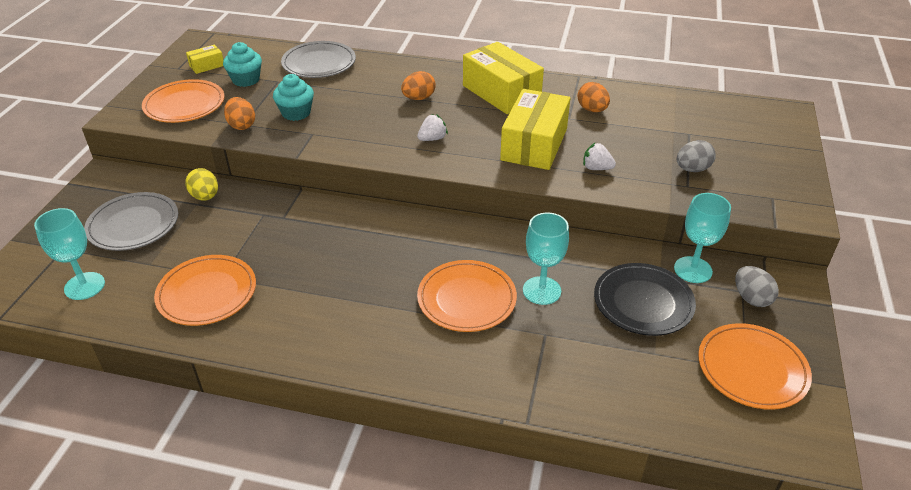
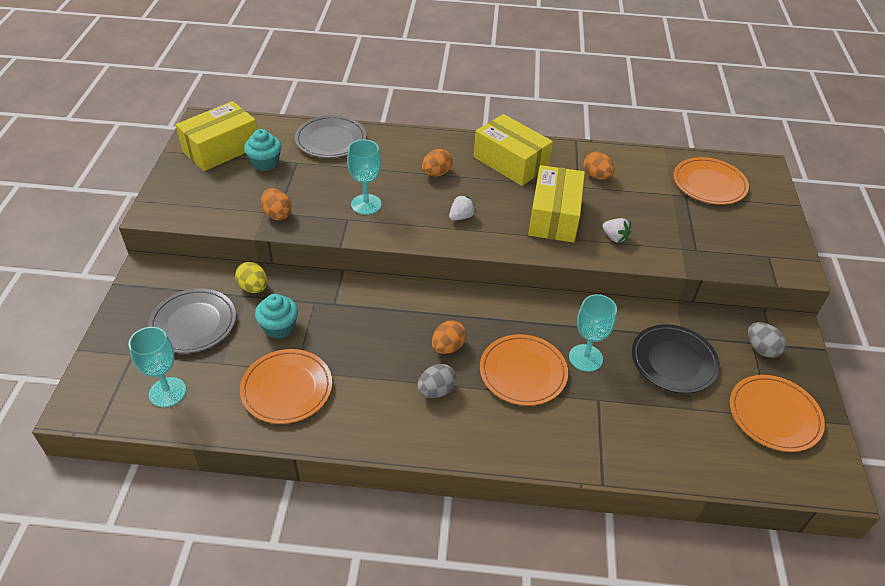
camera: 10 degrees left, 5 degrees up
orange plate [142,79,225,123] -> orange plate moved to [674,157,749,205]
yellow box [186,44,223,74] -> yellow box [176,101,257,171], size x2.20
turquoise cupcake [273,74,314,121] -> turquoise cupcake moved to [255,294,298,339]
white strawberry [583,142,616,170] -> white strawberry turned 150 degrees counterclockwise [602,218,631,243]
turquoise goblet [674,193,731,283] -> turquoise goblet moved to [347,140,382,215]
grey egg [677,140,716,172] -> grey egg moved to [417,364,457,398]
none -> orange egg [432,320,467,354]

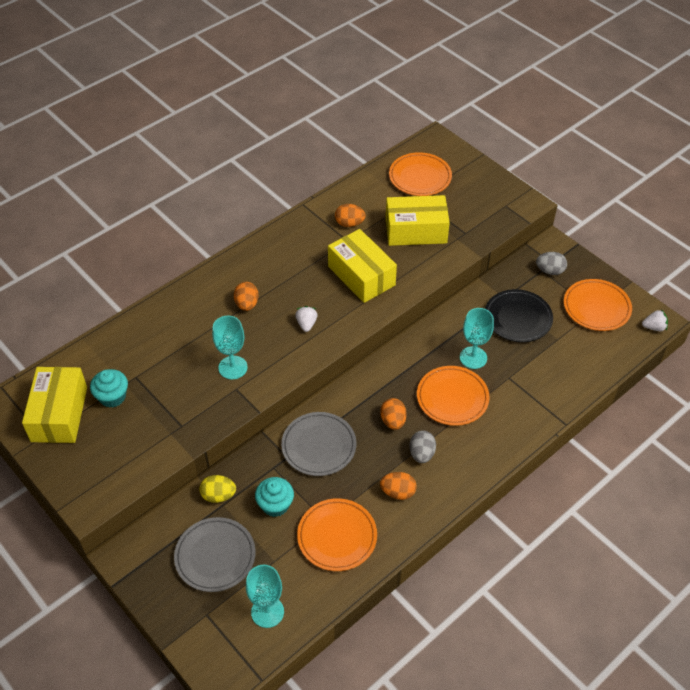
camera: 45 degrees left, 5 degrees up
orange egg [261,188,292,220] -> orange egg moved to [380,472,416,500]
grey plate [295,115,366,158] -> grey plate moved to [281,412,357,476]
yellow box [474,114,553,186] -> yellow box moved to [386,195,450,246]
white strawberry [602,218,631,243] -> white strawberry moved to [642,309,668,331]

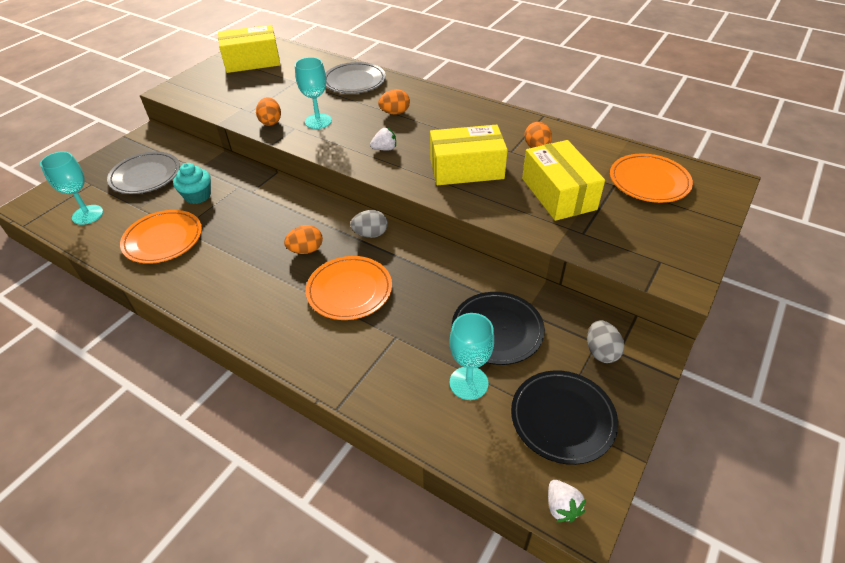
camera: 75 degrees right, 5 degrees down
turquoise cupcake [90,369,128,408] -> none
yellow egg [199,475,236,503] -> none
grey plate [281,412,357,476] -> grey plate moved to [325,62,386,94]
yellow box [328,229,397,303] -> yellow box turned 45 degrees clockwise [430,125,508,185]
orange egg [380,472,416,500] -> orange egg moved to [256,97,281,126]
grey egg [409,431,436,463] -> grey egg moved to [350,210,388,238]
turquoise goblet [460,308,494,369] -> turquoise goblet moved to [449,313,494,400]
orange plate [564,279,632,331] -> black plate [511,370,618,465]

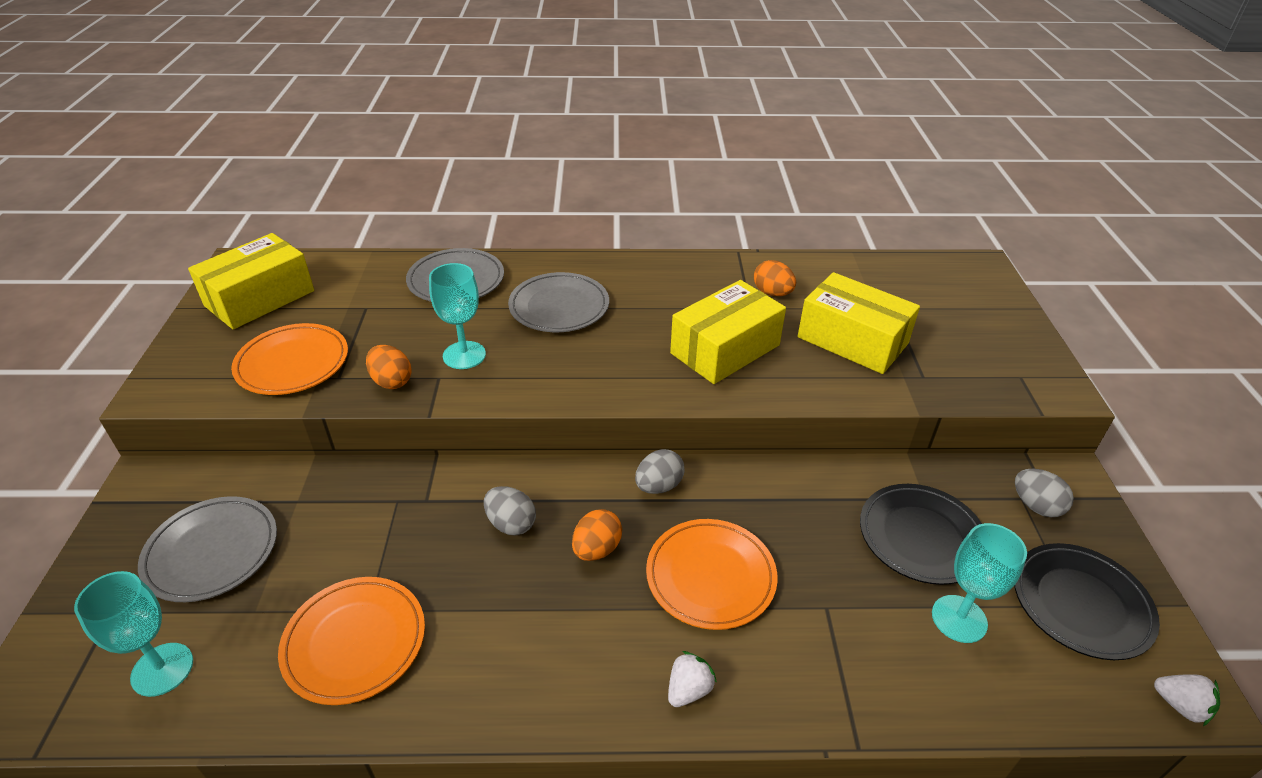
camera: 35 degrees left, 5 degrees down
turquoise cupcake [173,163,211,204] -> none
white strawberry [370,127,396,150] -> white strawberry moved to [668,651,717,707]
orange egg [378,89,410,115] -> grey plate [508,272,609,332]
orange plate [610,153,693,203] -> orange plate moved to [231,323,348,395]
none -> grey egg [484,486,536,536]

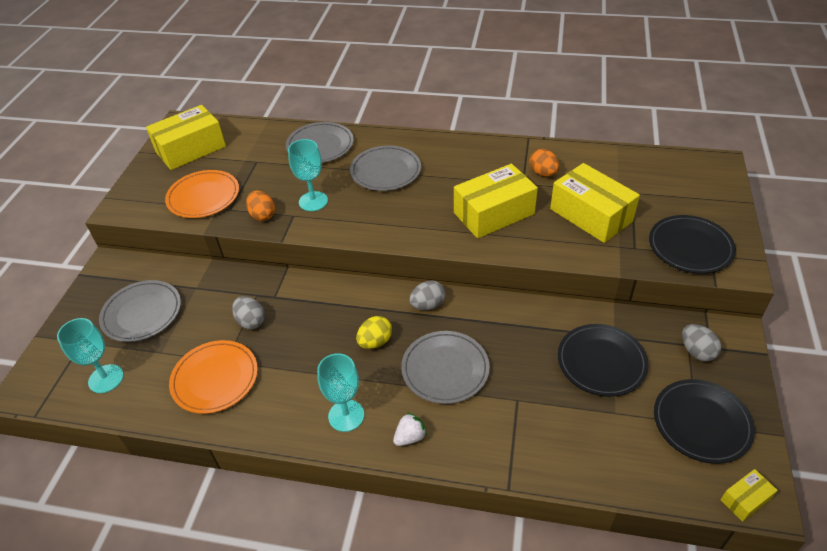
camera: 15 degrees right, 5 degrees up
grey egg [484,486,536,536] -> grey egg moved to [232,296,265,329]
orange egg [572,509,622,561] -> yellow egg [356,316,392,349]
orange plate [646,519,778,630] -> grey plate [401,331,490,404]
turquoise goblet [932,523,1027,643] -> turquoise goblet moved to [317,353,364,432]
white strawberry [1154,674,1220,726] -> yellow box [721,469,778,522]
none -> black plate [649,215,736,274]

